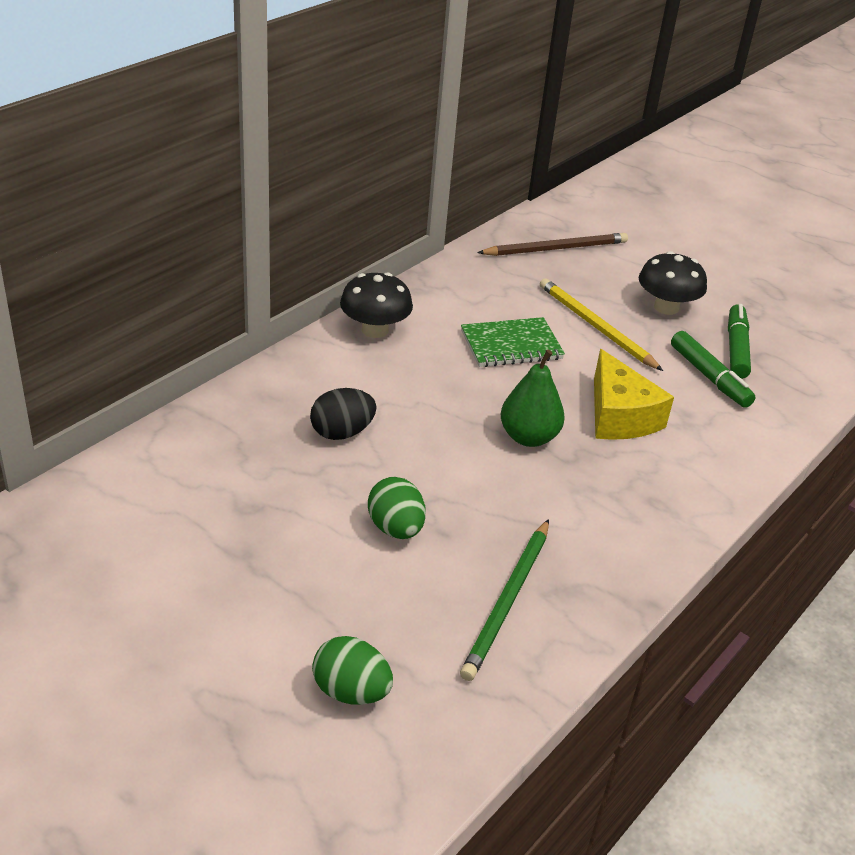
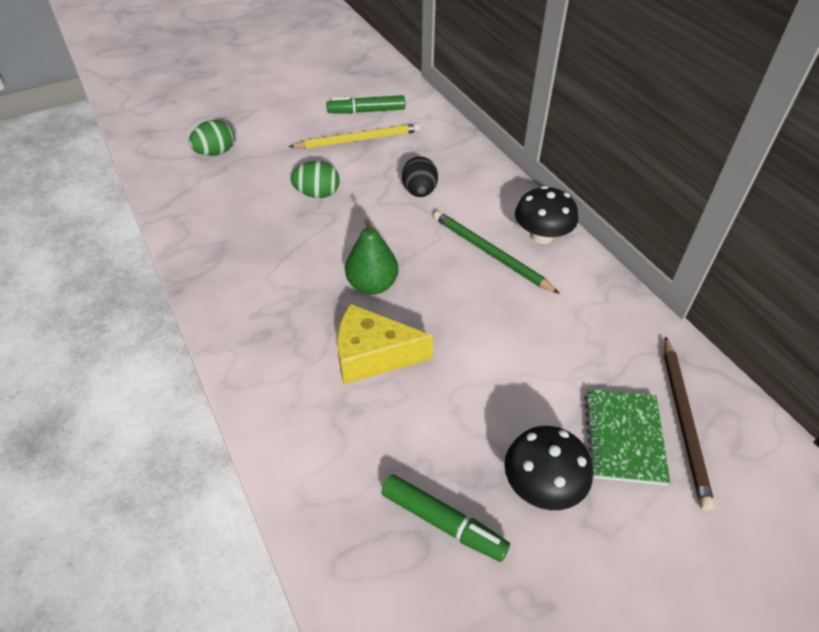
camera: 115 degrees right, 10 degrees up
green pencil [460,519,549,681] -> green pencil moved to [433,211,560,294]
green notebook [461,317,565,367] -> green notebook moved to [584,389,670,485]
yellow pencil [540,278,663,371] -> yellow pencil moved to [289,123,421,149]
green marker [671,331,756,408] -> green marker moved to [327,95,405,114]

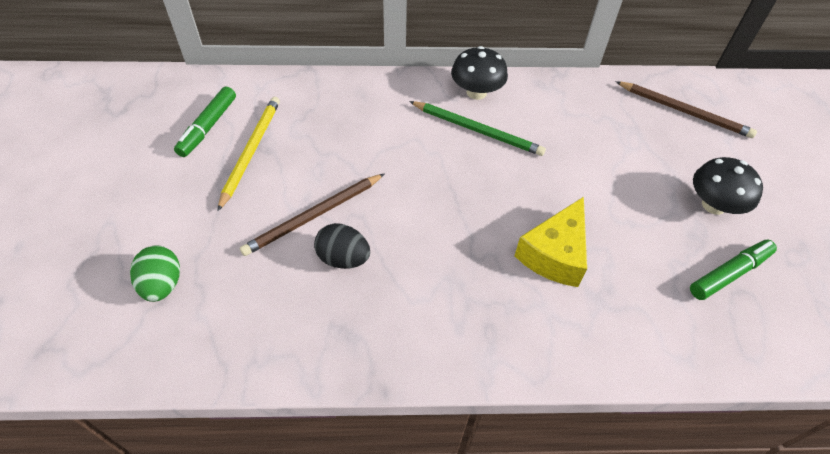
camera: 65 degrees left, 5 degrees up
green egg [290,161,340,198] -> brown pencil [240,174,384,256]
green pear [345,219,399,295] -> none
black egg [402,156,438,197] -> black egg moved to [314,223,370,269]
green pencil [433,211,560,294] -> green pencil turned 135 degrees counterclockwise [409,101,546,156]
green notebook [584,389,670,485] -> none

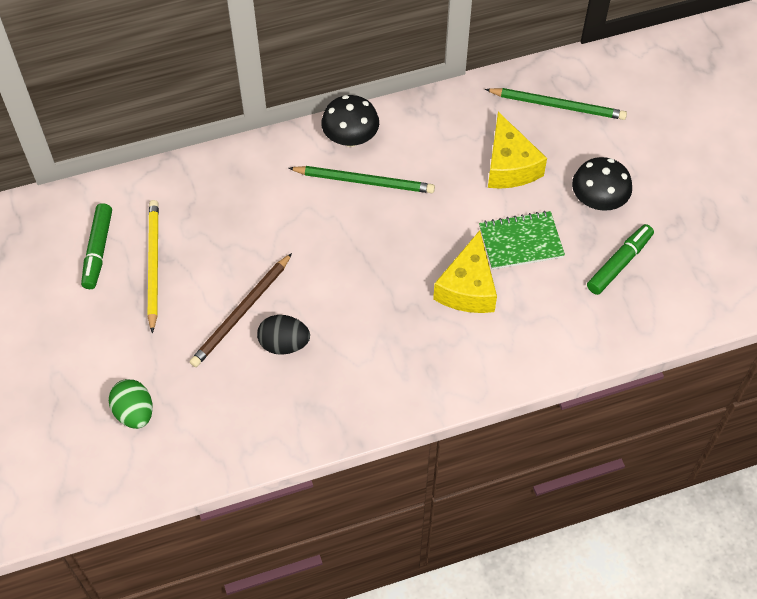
camera: 15 degrees left, 5 degrees up
brown pencil [615,81,757,138] -> green pencil [485,88,627,120]
none -> green notebook [479,211,565,270]
none -> yellow cheese [488,112,547,189]

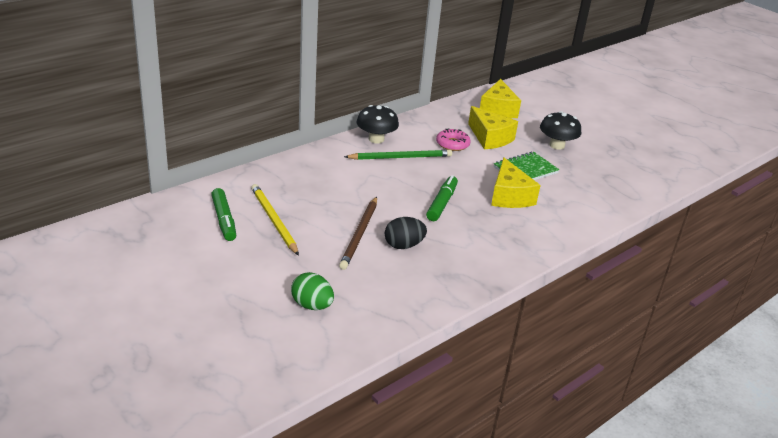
camera: 25 degrees left, 25 degrees down
green pencil [485,88,627,120] -> yellow cheese [480,79,521,118]
green marker [587,224,654,295] -> green marker moved to [426,175,458,221]
none -> pink donut [436,129,471,151]

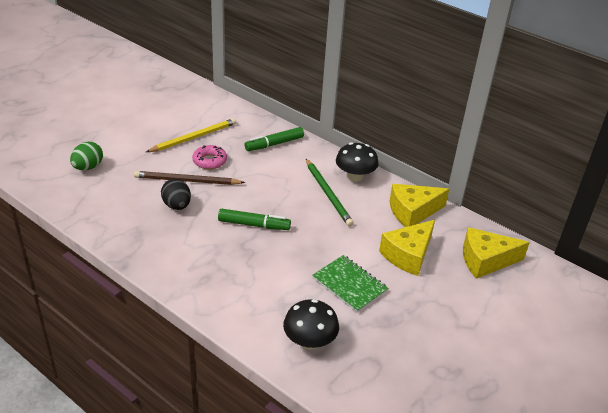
camera: 80 degrees right, 5 degrees up
green marker [211,188,236,241] -> green marker moved to [244,127,304,151]
pink donut [436,129,471,151] -> pink donut moved to [192,145,227,169]
yellow cheese [491,157,541,208] -> yellow cheese moved to [390,184,449,227]
black mushroom [540,111,581,150] -> black mushroom moved to [283,299,339,350]

